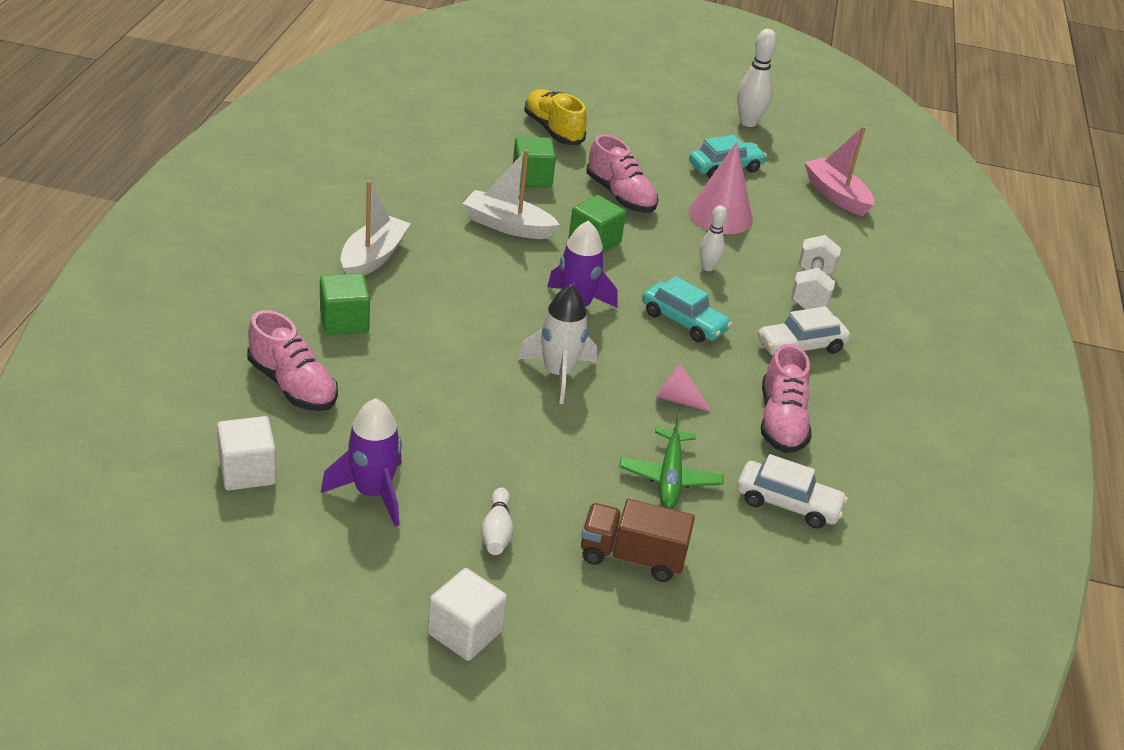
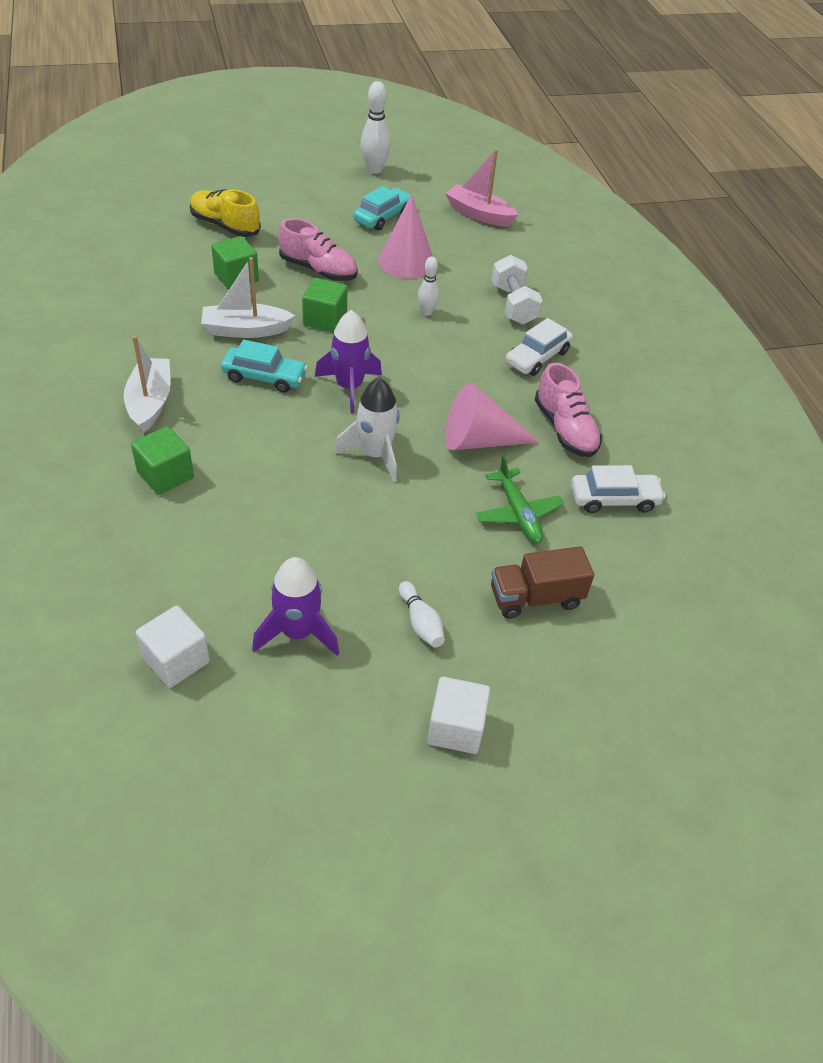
camera: 25 degrees left, 10 degrees up
pink shoe [247,310,338,411] -> none
turquoise car [642,276,732,342] -> turquoise car moved to [221,340,308,393]
pink cone [656,363,712,412] -> pink cone [445,383,540,451], size x1.87

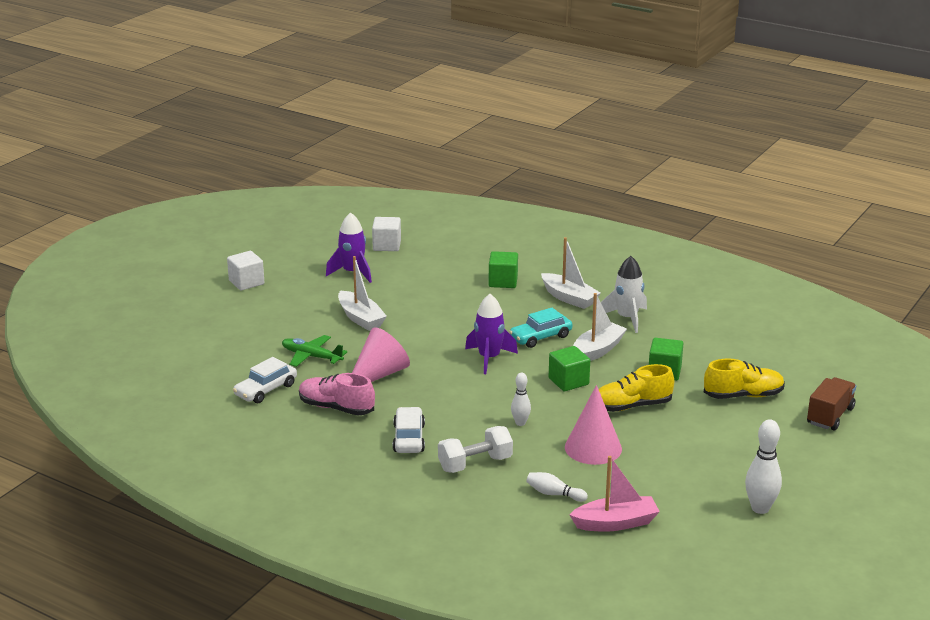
camera: 140 degrees right, 20 degrees down
pink shoe [278,218,358,281] -> yellow shoe [599,364,674,412]
white rocket [334,378,400,482] -> white rocket moved to [601,256,647,333]
turquoise car [353,186,411,231] -> none
white bowling pin [399,581,445,648] -> white bowling pin moved to [526,472,588,502]
brown truck [491,546,594,619] -> brown truck moved to [807,377,856,431]
white dumbbell [492,255,543,325] -> white dumbbell turned 60 degrees counterclockwise [438,426,513,473]
none -> white boat [338,256,387,331]

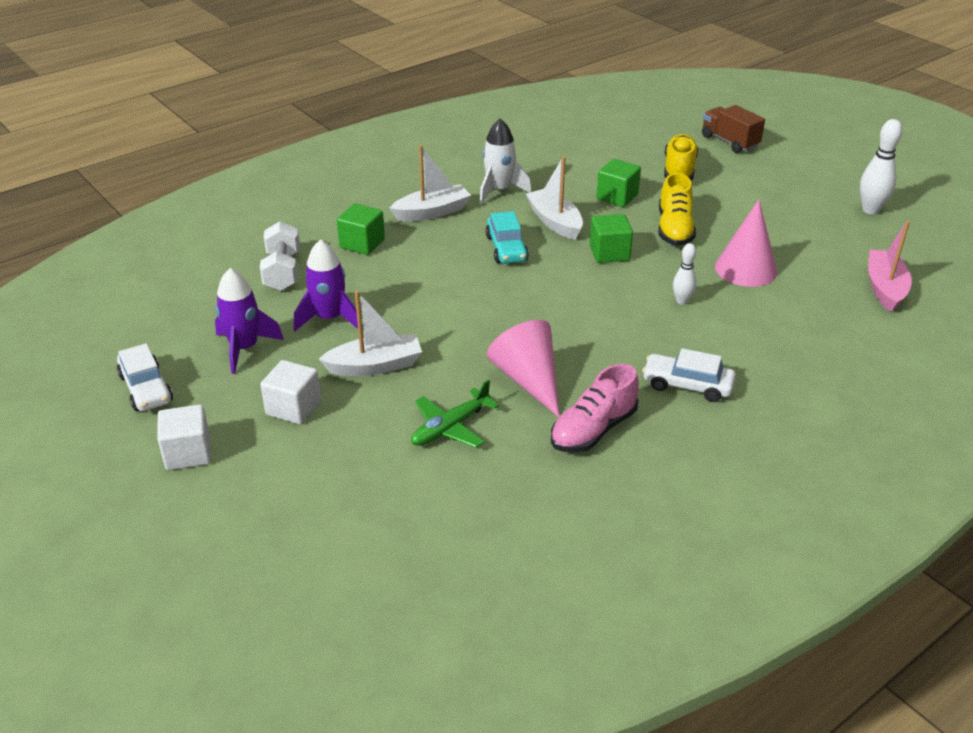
camera: 70 degrees left, 10 degrees up
white car [233,357,297,403] -> white car moved to [117,343,173,411]
white cube [372,217,401,251] -> white cube moved to [260,360,321,424]
white dumbbell [438,426,513,473] -> white dumbbell moved to [260,221,300,291]
purple rocket [465,294,518,374] -> purple rocket moved to [294,239,358,331]
white bowling pin [526,472,588,502] -> none

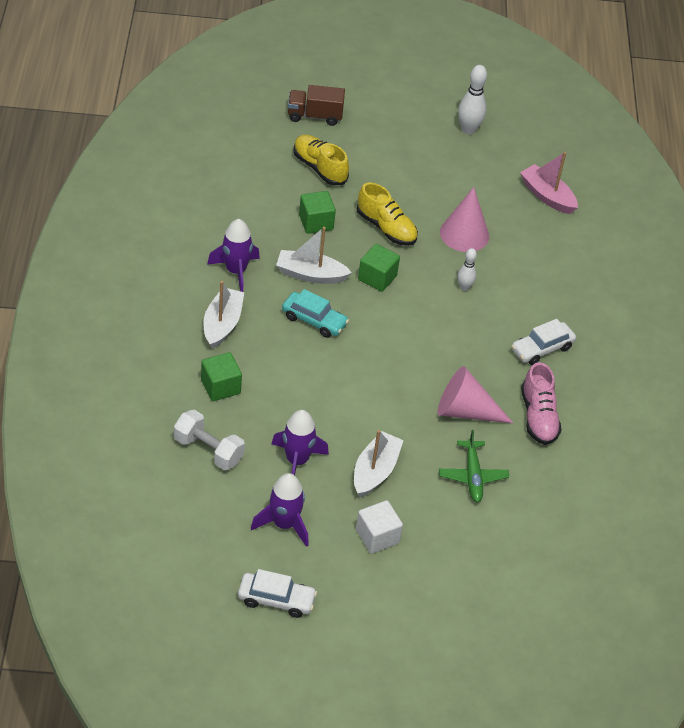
camera: 55 degrees left, 10 degrees up
white cube [157,404,211,470] -> none
white rocket [479,119,532,205] -> purple rocket [207,219,260,292]

